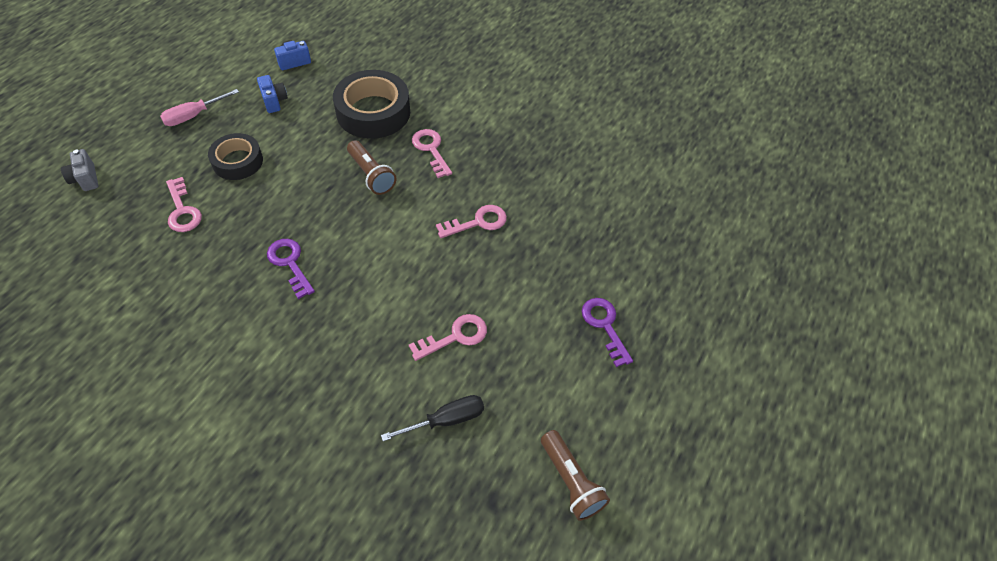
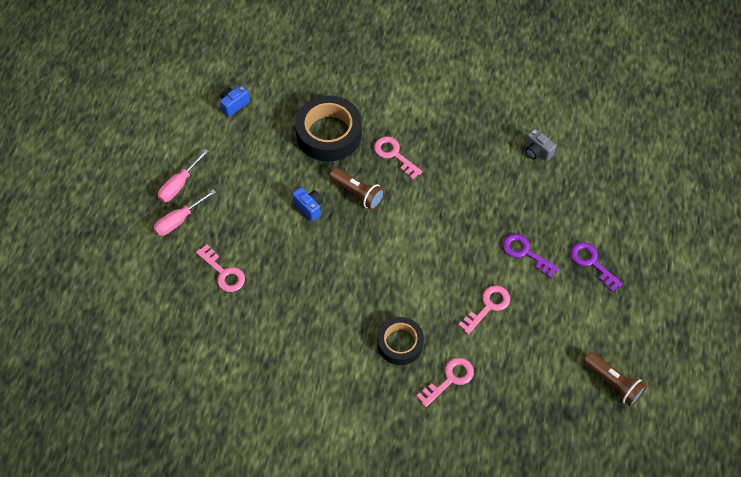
camera: 15 degrees left, 5 degrees up
grey camera [61,149,98,191] -> grey camera moved to [525,129,556,161]
black tape [208,133,263,180] -> black tape moved to [377,317,424,365]
blue camera [257,75,288,113] -> blue camera moved to [292,187,323,221]
purple key [267,239,315,299] -> purple key moved to [503,234,559,278]
black screwdriver [381,395,484,441] -> none
pink key [436,205,507,238] -> pink key moved to [416,358,474,407]
none -> pink screwdriver [154,189,216,236]

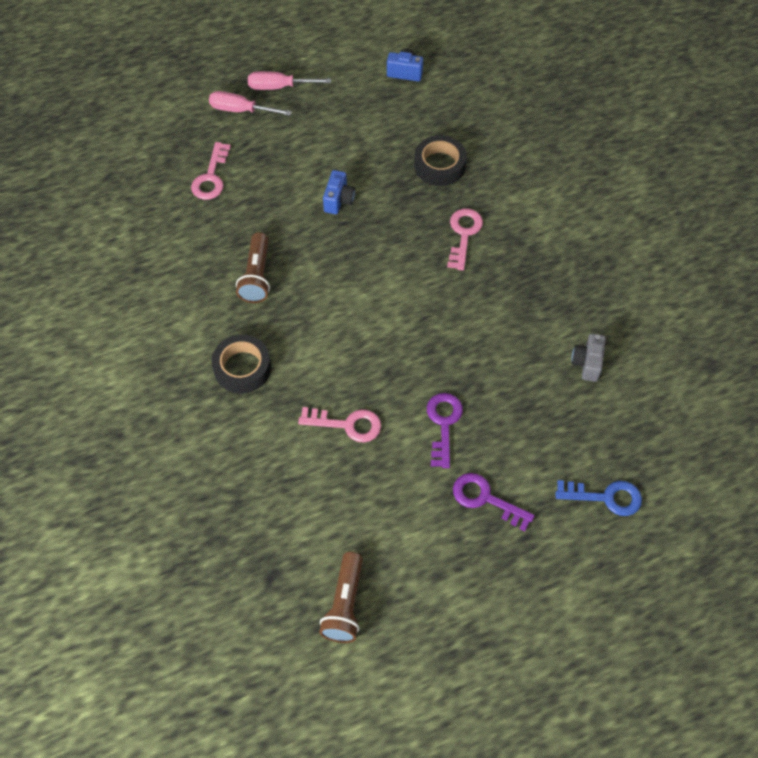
camera: 55 degrees right, 0 degrees up
black tape [295,95,362,162] -> black tape [414,135,467,186], size x0.63
brown flashlight [329,168,385,210] -> brown flashlight moved to [236,232,270,303]
pink key [416,358,474,407] -> none
purple key [570,242,623,292] -> purple key turned 75 degrees counterclockwise [453,473,535,531]
none -> blue key [555,480,642,516]

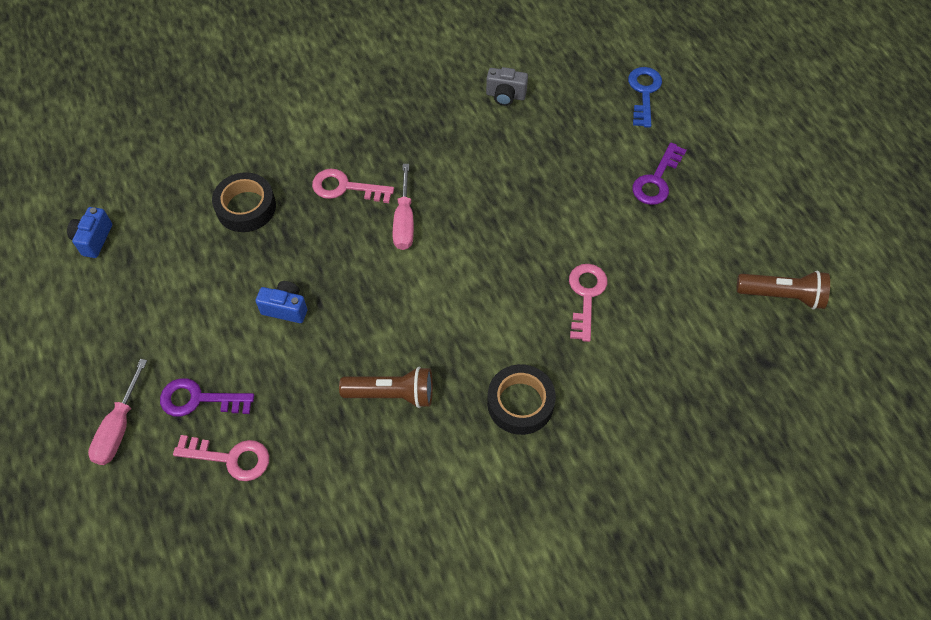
camera: 90 degrees left, 0 degrees up
pink screwdriver [248,71,331,90] -> pink screwdriver moved to [393,164,414,250]
purple key [427,393,463,468] -> purple key moved to [160,378,254,416]

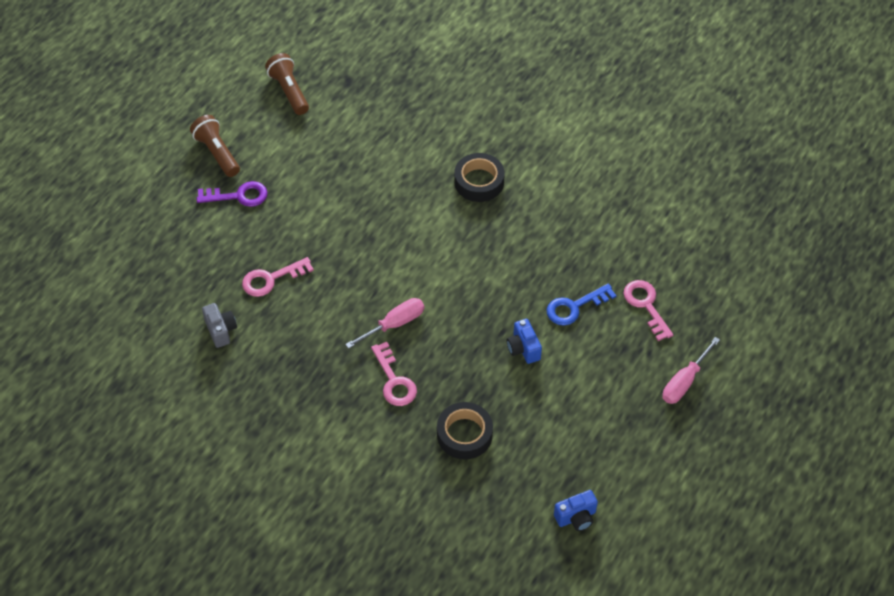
camera: 125 degrees left, 5 degrees down
pink screwdriver [88,359,147,465] -> pink screwdriver turned 150 degrees clockwise [662,337,720,404]
purple key [160,378,254,416] -> none
brown flashlight [339,367,433,408] -> brown flashlight moved to [190,115,240,177]
pink key [569,264,608,342] -> pink key moved to [242,257,314,297]
blue key [628,67,662,128] -> blue key moved to [546,284,617,326]

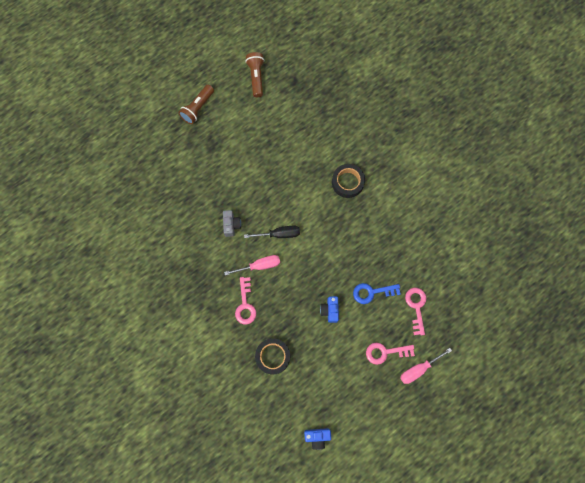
camera: 20 degrees right, 20 degrees up
brown flashlight [190,115,240,177] -> brown flashlight turned 135 degrees counterclockwise [178,85,214,124]
purple key [197,181,268,207] -> none
grey camera [202,303,237,348] -> grey camera moved to [223,210,241,237]
pink key [242,257,314,297] -> pink key moved to [366,342,415,365]
none -> black screwdriver [244,226,300,238]

